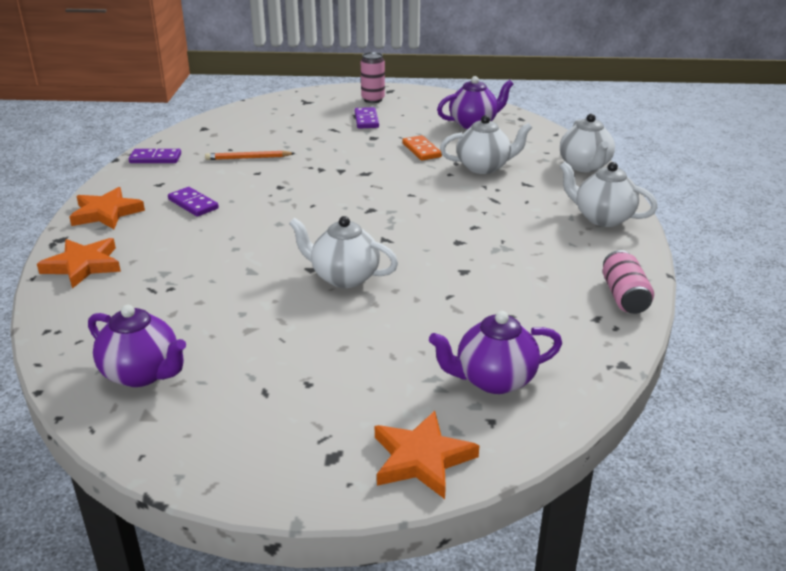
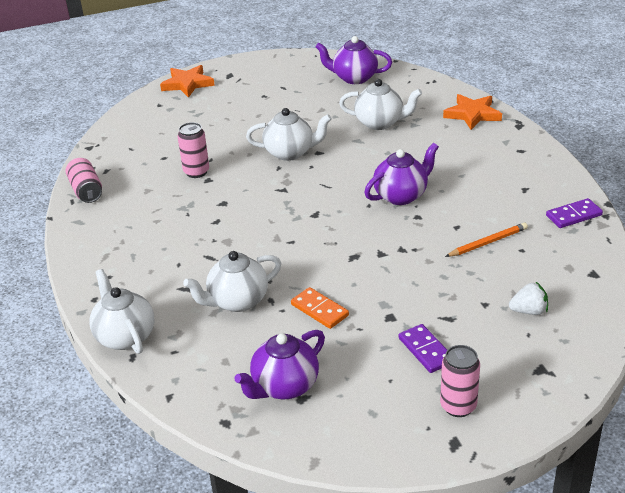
camera: 160 degrees right, 5 degrees up
orange star [69,187,145,229] -> none
purple domino [168,187,219,217] -> none
purple teapot [429,311,562,394] -> purple teapot moved to [364,143,439,205]
white teapot [560,161,658,227] -> white teapot moved to [339,79,422,130]
none -> pink can [178,122,209,178]
none -> white strawberry [509,282,548,315]

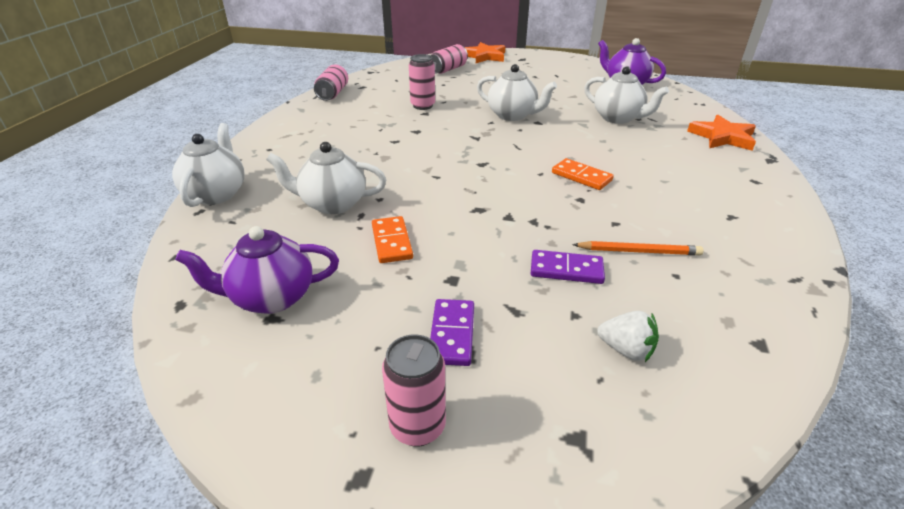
camera: 30 degrees right, 0 degrees up
purple teapot [364,143,439,205] -> orange domino [552,158,614,190]
purple domino [546,198,603,228] -> purple domino moved to [531,250,605,284]
none -> pink can [430,44,468,74]

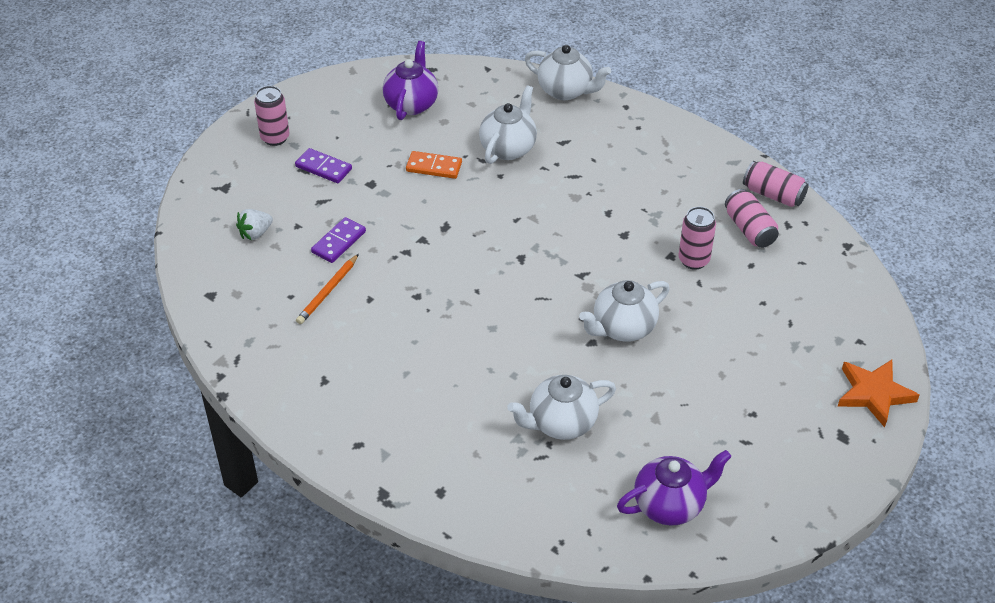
camera: 115 degrees right, 10 degrees up
pink can [430,44,468,74] -> pink can moved to [725,189,779,248]
orange domino [552,158,614,190] -> none
orange star [687,115,756,151] -> none

